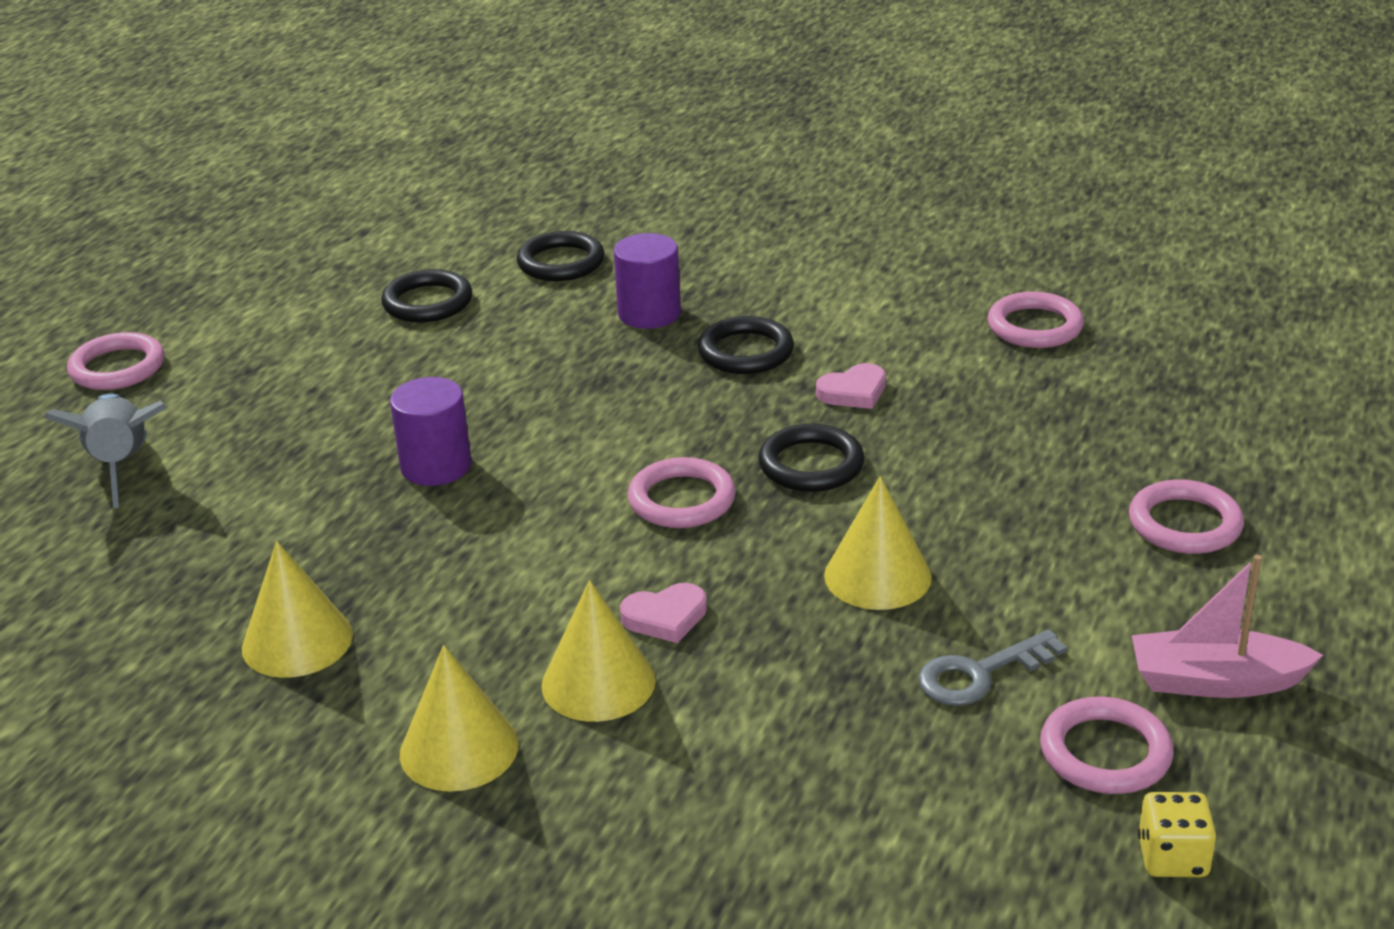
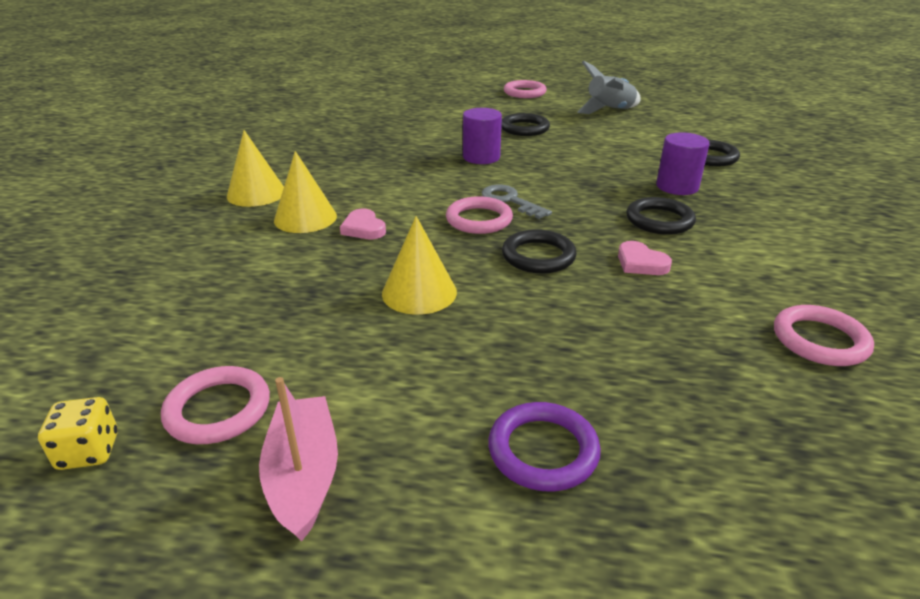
camera: 75 degrees right, 0 degrees up
grey rocket [44,394,167,508] -> grey rocket moved to [578,60,641,114]
yellow cone [242,541,353,678] -> none
black ring [381,269,472,323] -> black ring moved to [501,113,550,136]
grey key [918,629,1067,706] -> grey key moved to [482,184,552,219]
pink ring [1129,479,1244,554] -> purple ring [488,402,601,492]

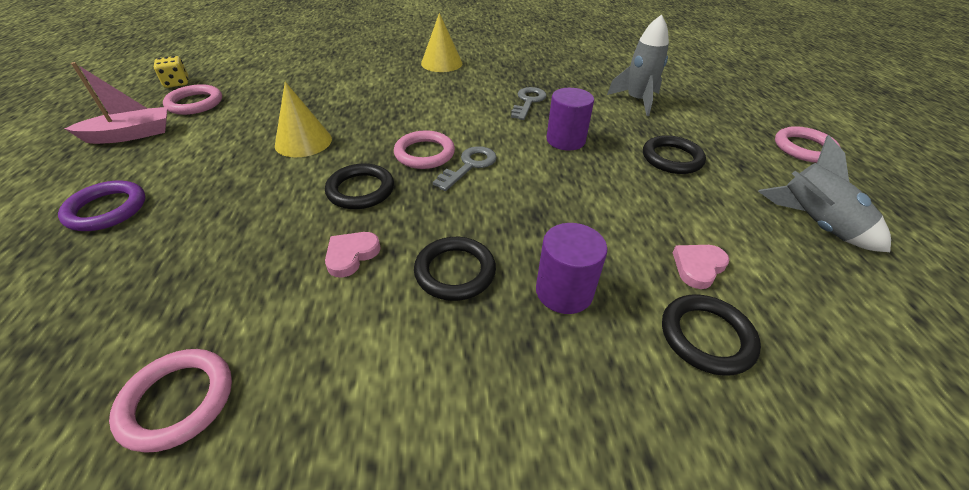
camera: 75 degrees right, 10 degrees up
yellow cone [274,151,337,233] -> none
pink heart [340,209,386,239] -> pink heart moved to [672,245,729,289]
none -> grey key [511,87,547,120]
none -> grey rocket [607,14,669,116]

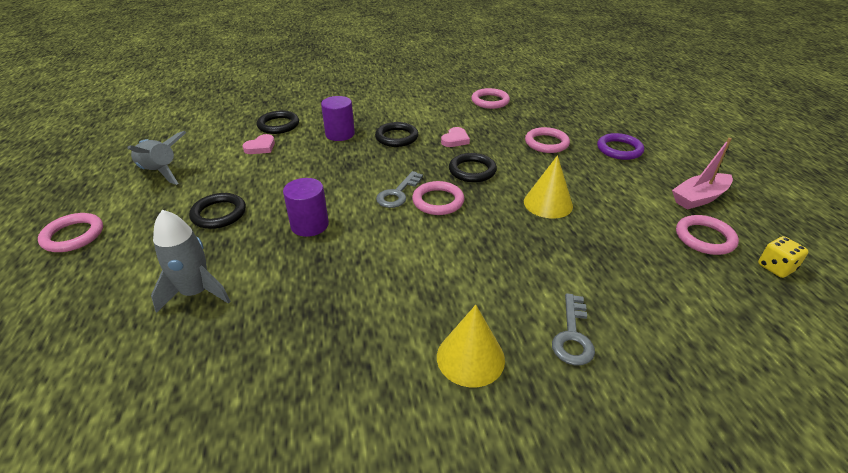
camera: 175 degrees right, 5 degrees down
grey key [511,87,547,120] -> grey key moved to [552,293,595,365]
none -> pink ring [525,127,570,153]

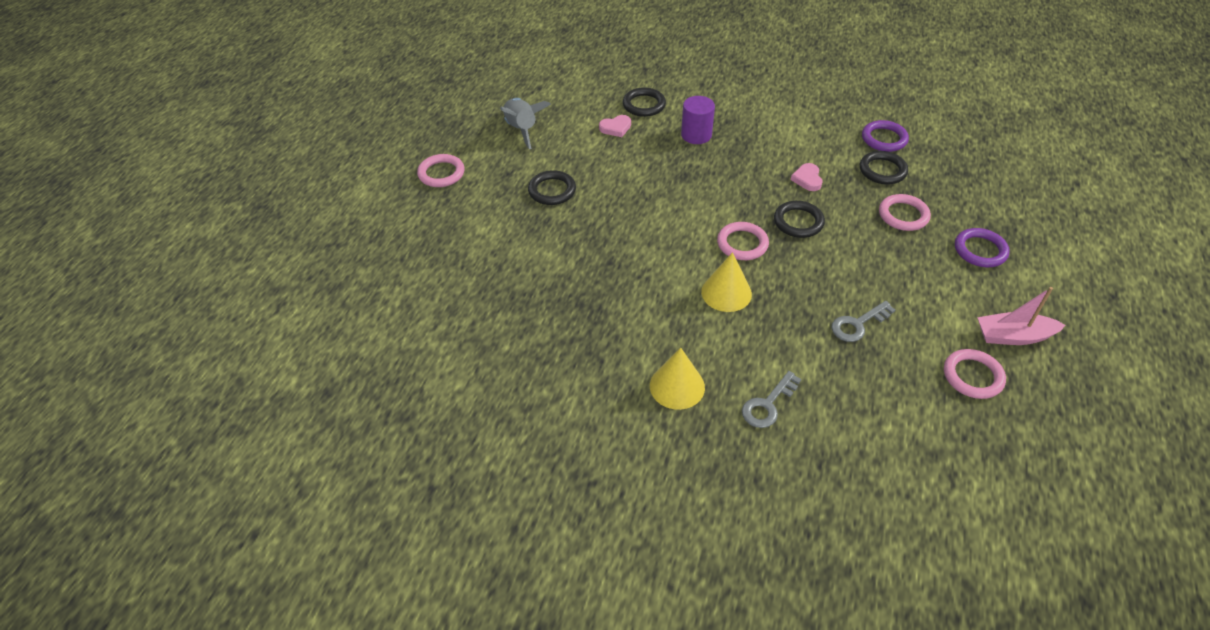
camera: 30 degrees right, 10 degrees up
grey rocket [151,210,231,313] -> none
purple cylinder [283,178,329,237] -> none
black ring [375,122,418,147] -> black ring moved to [860,151,908,184]
grey key [376,171,423,208] -> grey key moved to [832,301,895,342]
pink heart [441,127,470,147] -> pink heart turned 120 degrees clockwise [791,163,822,191]
pink ring [471,88,510,109] -> purple ring [862,120,909,152]
yellow cone [524,155,573,219] -> yellow cone moved to [701,252,752,312]
yellow dice [758,236,809,278] -> none

